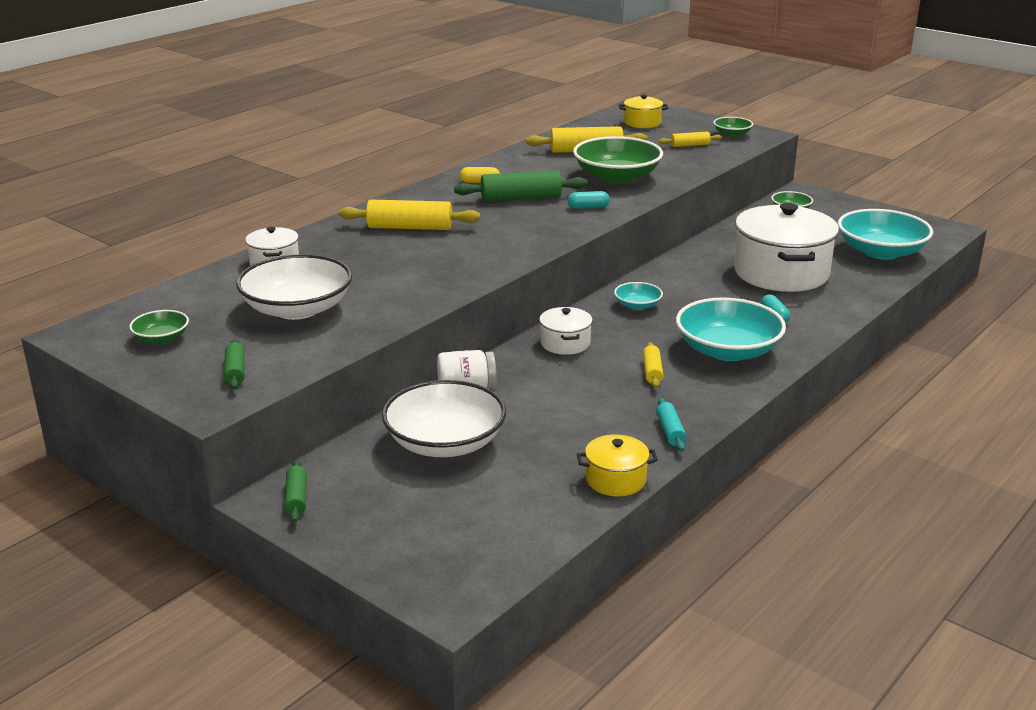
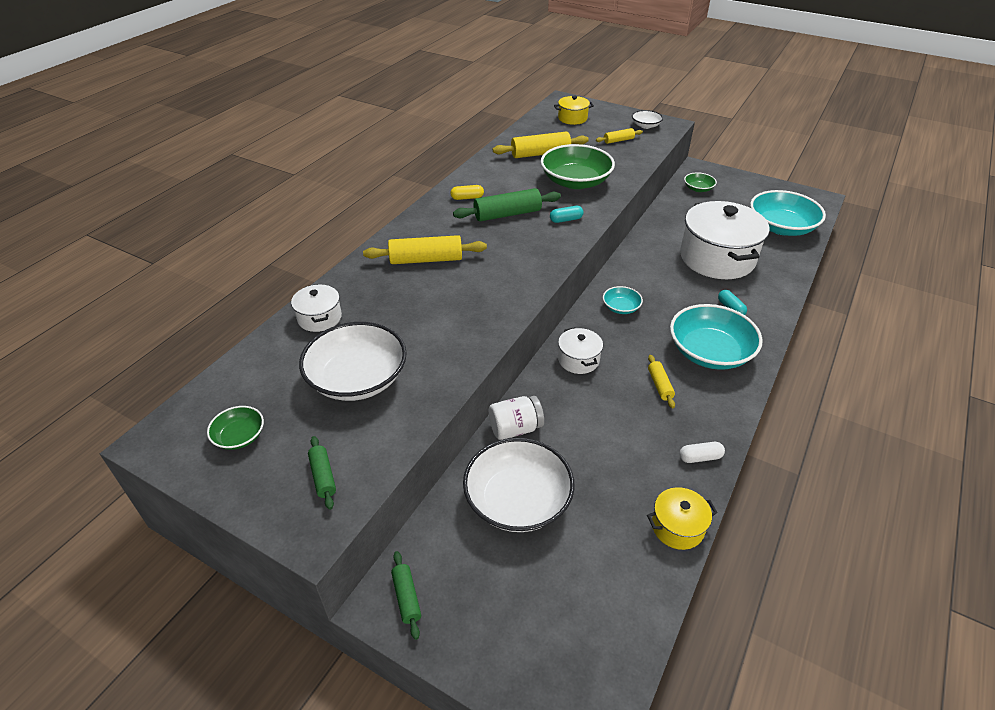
camera: 10 degrees left, 15 degrees up
turquoise rolling pin [656,398,687,451] -> white capsule [680,442,725,463]
green bowl [713,117,753,137] -> white bowl [632,110,663,129]

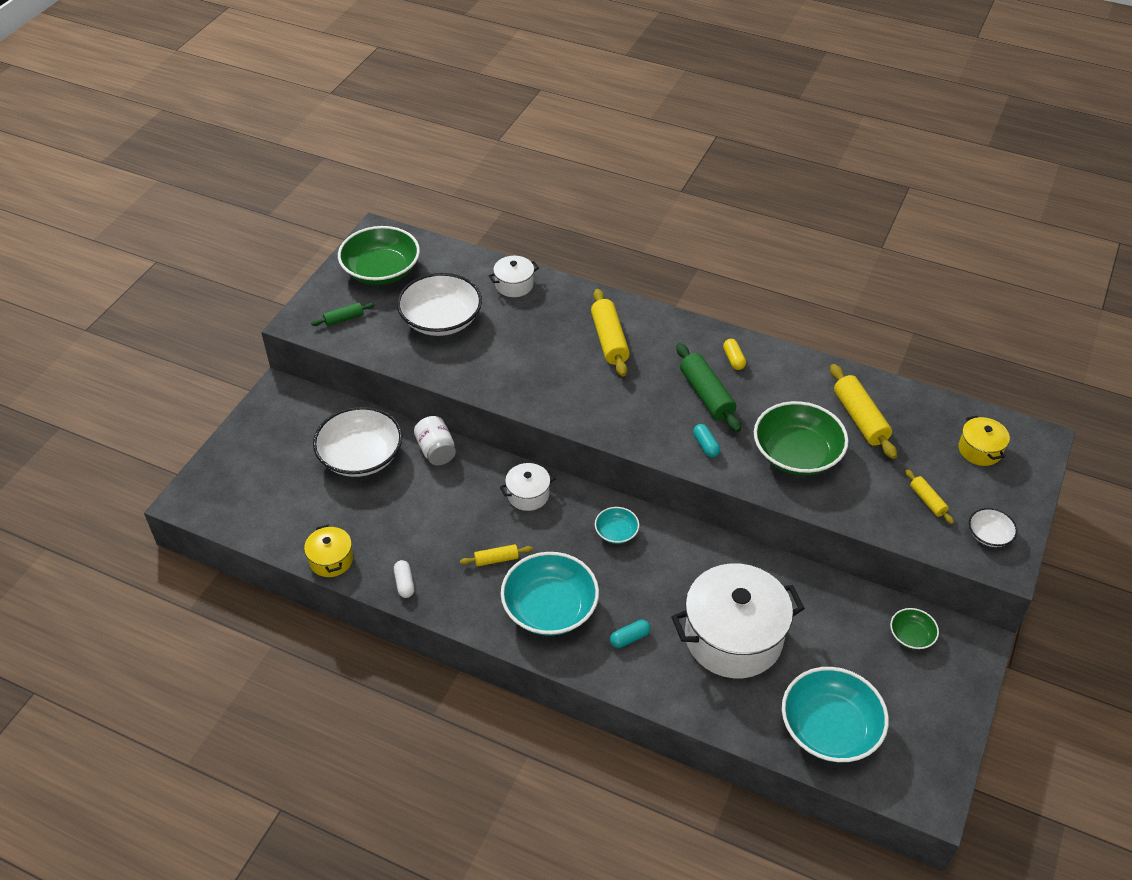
camera: 85 degrees right, 5 degrees up
green bowl [207,406,264,450] -> green bowl [338,226,420,285], size x2.07
green rolling pin [391,551,421,640] -> none

